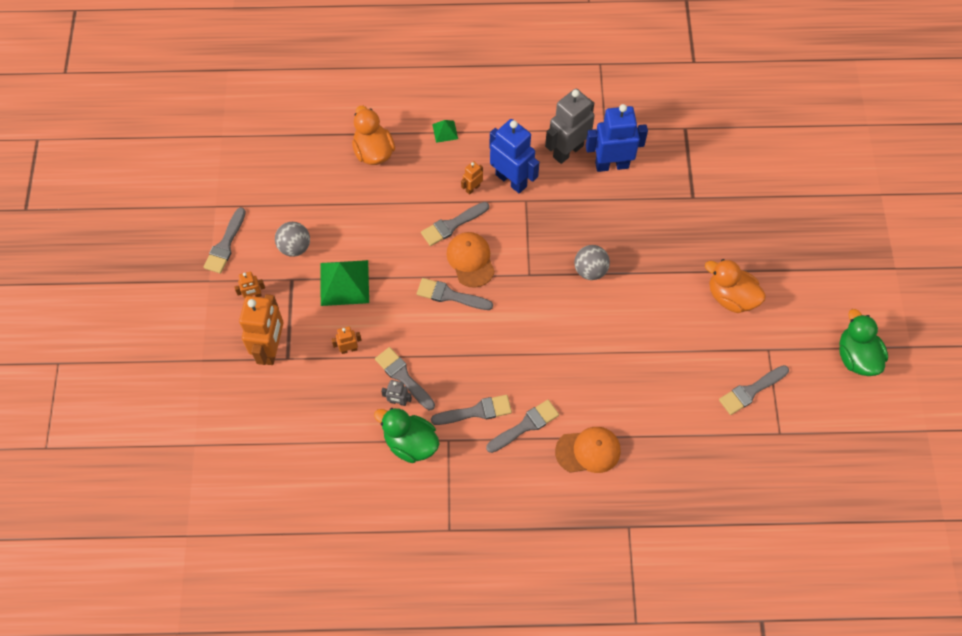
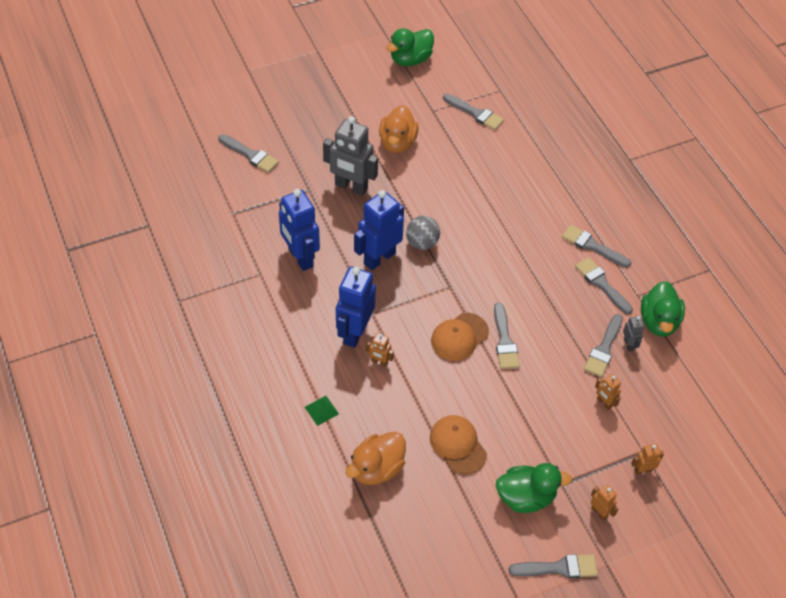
camera: 115 degrees left, 10 degrees down
orange robot [239,294,284,365] -> orange robot [631,444,664,475], size x0.46
grey ball [275,222,310,257] -> green duck [496,463,572,513]
green pyramid [320,260,369,306] -> none
grey brush [421,202,489,246] -> grey brush moved to [218,134,279,173]
grey robot [545,89,595,164] -> grey robot moved to [323,116,378,196]
orange cap [555,427,621,473] -> orange cap moved to [430,415,487,475]
none -> blue robot [354,190,404,270]

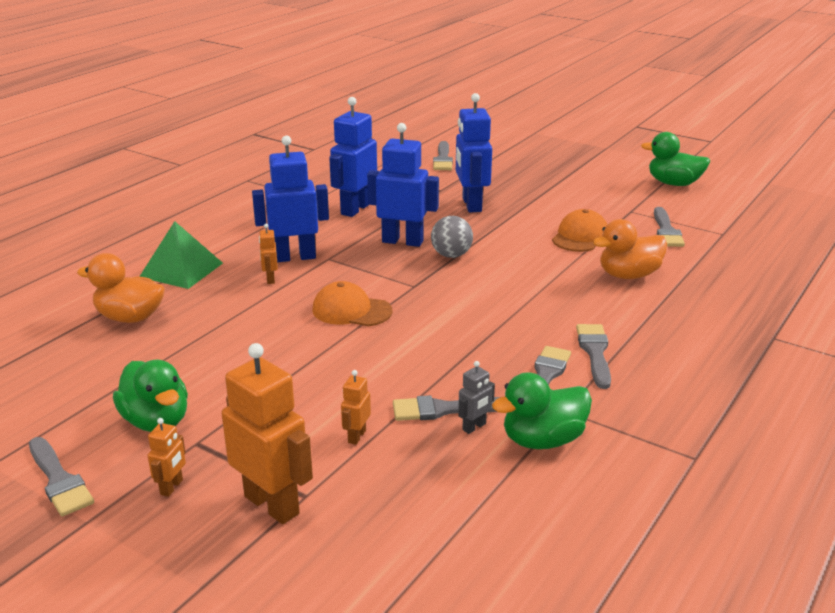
camera: 60 degrees right, 25 degrees down
green pyramid [305,396,339,426] -> green pyramid [139,221,223,289], size x2.02
grey robot [323,116,378,196] -> blue robot [456,93,492,212]
orange duck [379,105,419,153] -> orange duck moved to [593,219,667,279]
orange cap [430,415,487,475] -> orange cap moved to [552,209,607,252]
grey brush [494,303,520,369] -> none
orange robot [631,444,664,475] -> orange robot [222,343,313,524], size x2.17

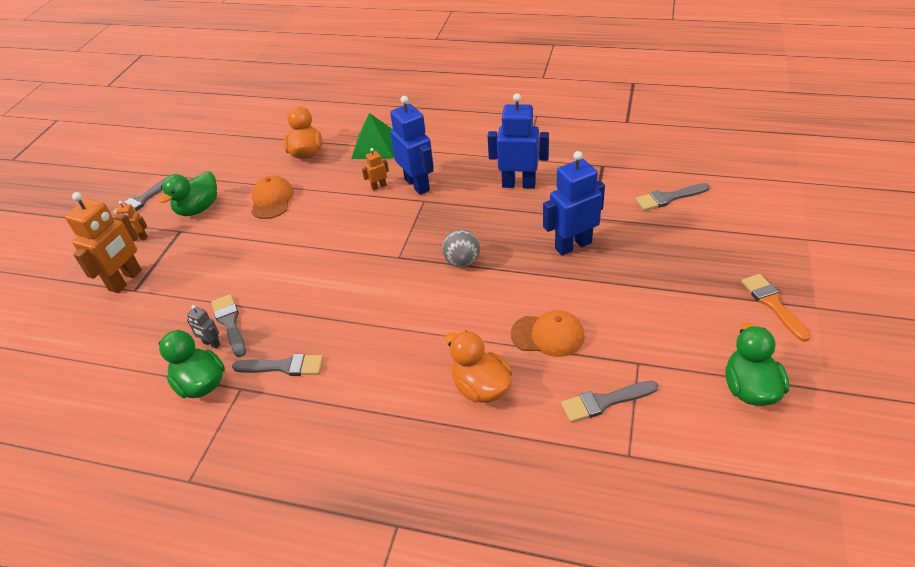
camera: 75 degrees right, 15 degrees up
orange cap [313,281,393,326] -> orange cap moved to [251,176,294,219]
orange robot [341,370,371,445] -> none
blue robot [367,123,439,247] -> none
grey brush [576,324,611,389] -> none
none -> orange brush [741,274,811,342]

